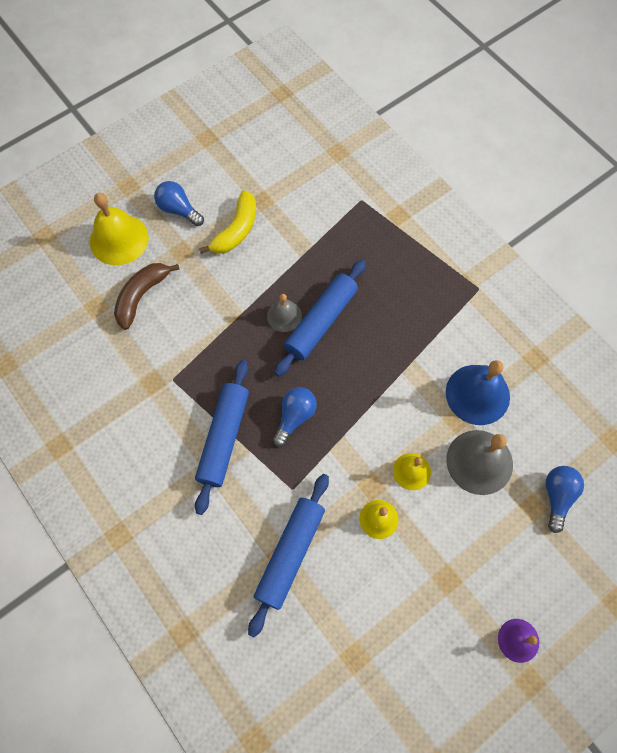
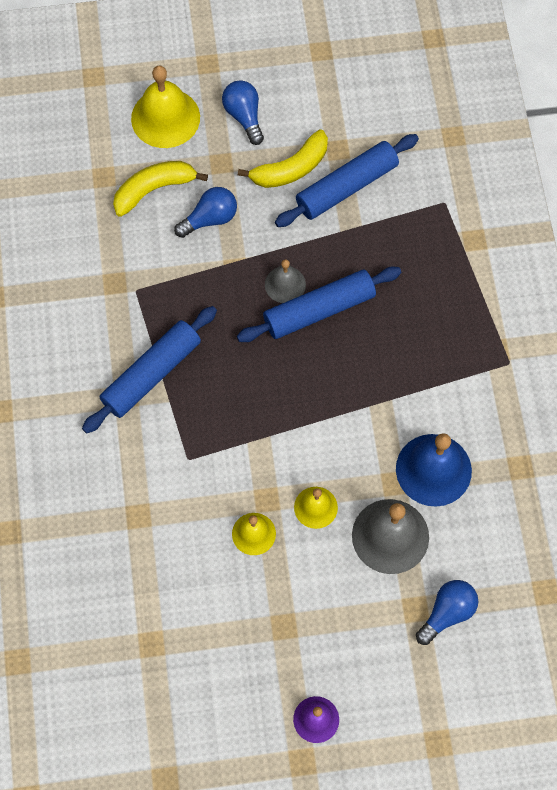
camera: 30 degrees right, 0 degrees up
brown banana [114,263,180,330] -> yellow banana [113,161,208,217]
blue rolling pin [248,474,329,637] -> blue rolling pin moved to [275,134,419,227]
blue light bulb [273,387,317,447] -> blue light bulb moved to [174,187,237,238]

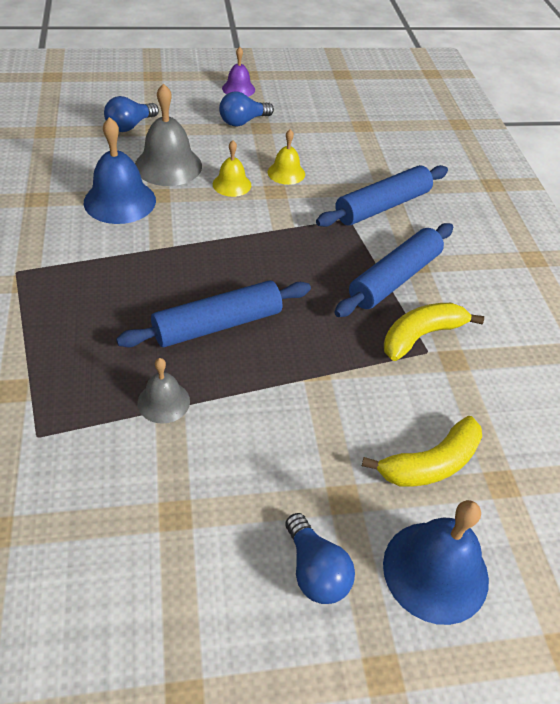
camera: 175 degrees right, 20 degrees down
yellow bell [131,66,200,148] -> blue bell [383,500,489,625]
blue light bulb [174,187,237,238] -> blue light bulb moved to [219,91,274,126]
yellow banana [238,129,328,188] -> yellow banana moved to [384,303,484,361]
grey bell [265,259,306,303] -> grey bell moved to [137,358,190,424]
blue rolling pin [275,134,419,227] -> blue rolling pin moved to [316,165,448,227]

